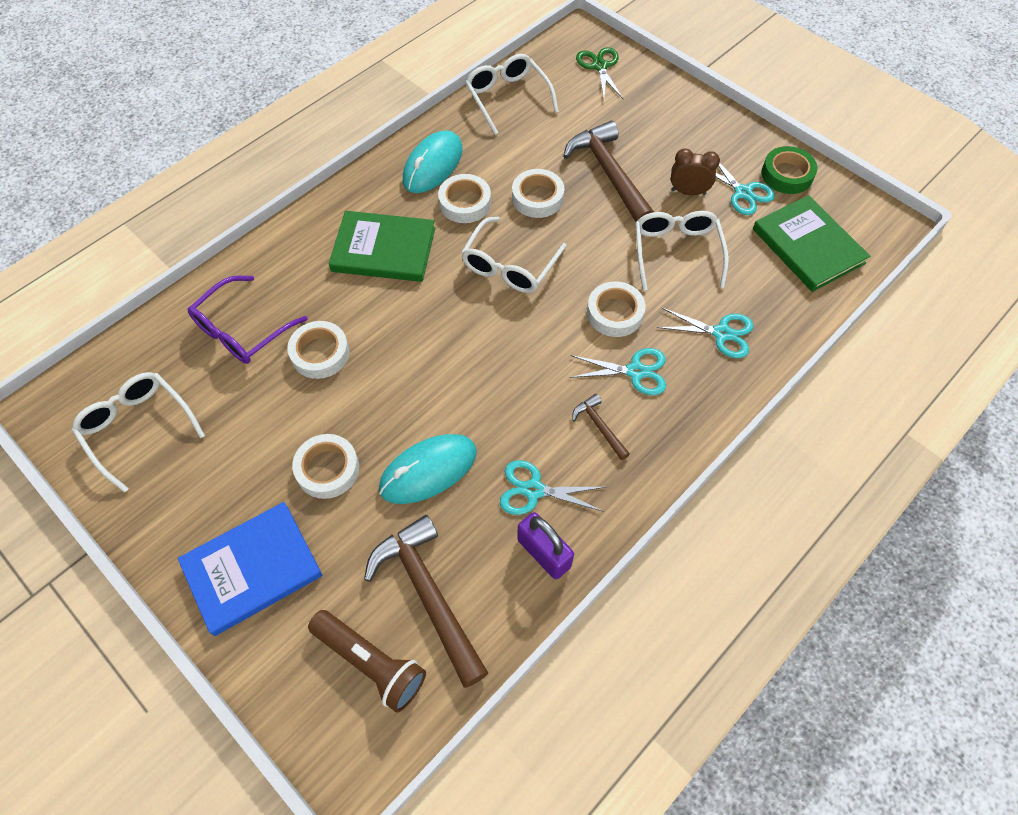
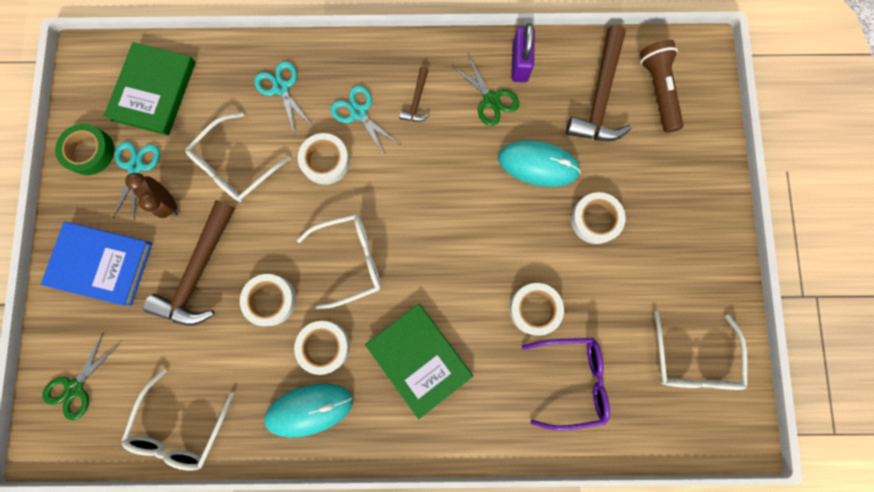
camera: 135 degrees left, 20 degrees up
blue book [178,502,322,636] -> blue book moved to [41,222,152,306]
turquoise scissors [500,460,605,515] -> green scissors [453,53,519,126]

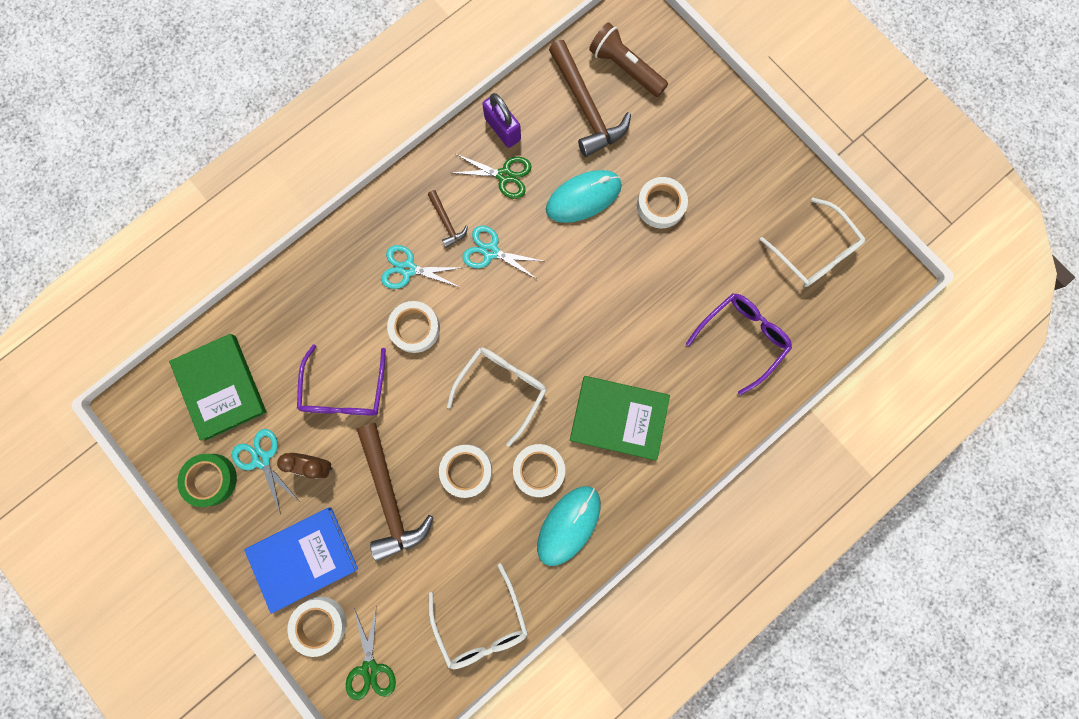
camera: 40 degrees left, 0 degrees up
white glasses [185,112,291,202] -> purple glasses [297,344,386,415]
turquoise scissors [254,61,311,135] -> turquoise scissors moved to [462,226,543,280]
white tape [510,283,564,336] -> white tape moved to [288,597,346,657]

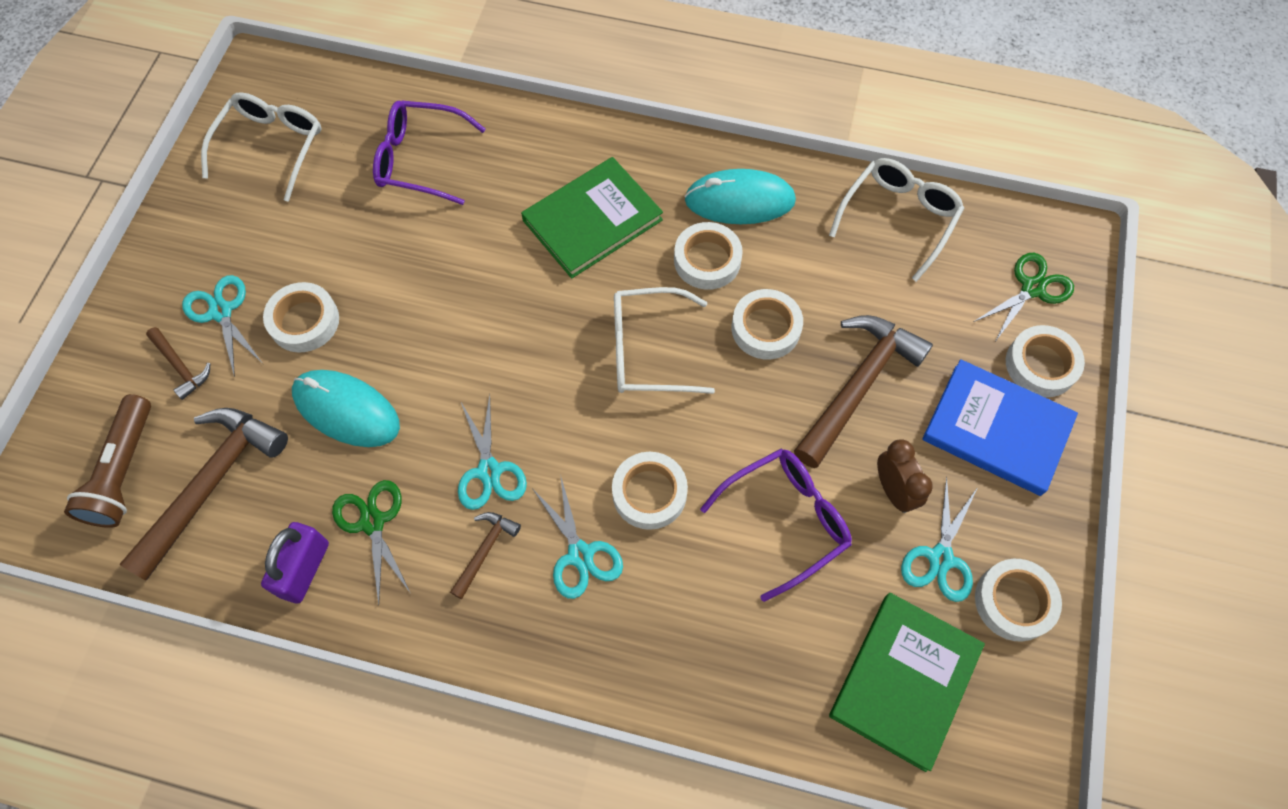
camera: 125 degrees left, 15 degrees down
green tape [177,454,237,507] -> white tape [975,559,1062,642]
green book [570,376,670,460] -> green book turned 75 degrees clockwise [521,157,663,279]
none -> brown hammer [146,327,211,400]
none -> turquoise scissors [182,275,261,377]

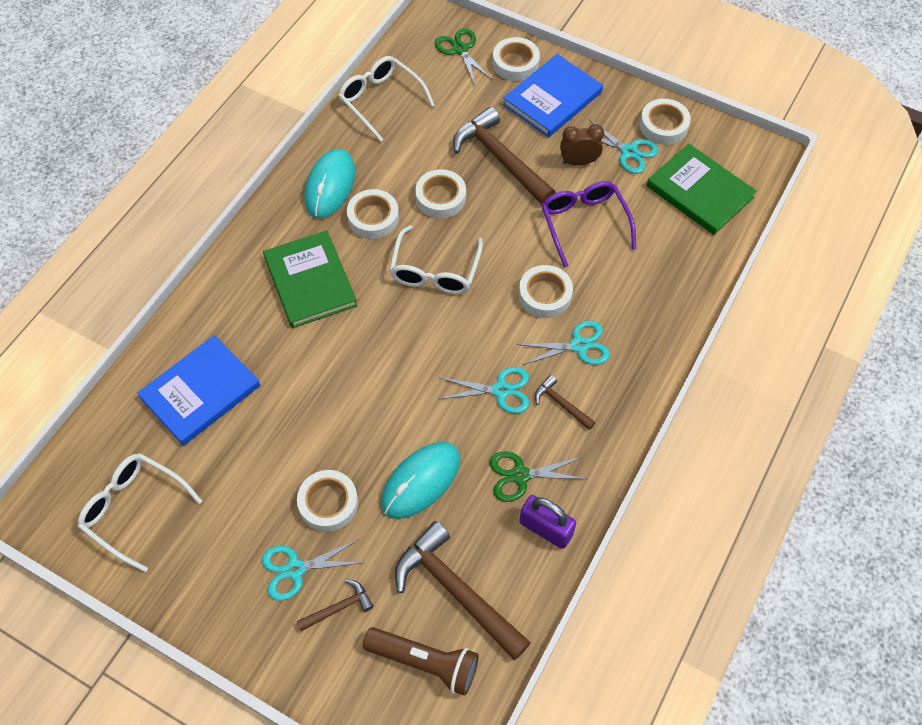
camera: 75 degrees left, 5 degrees down
purple glasses [373,100,486,205] -> blue book [137,335,260,446]

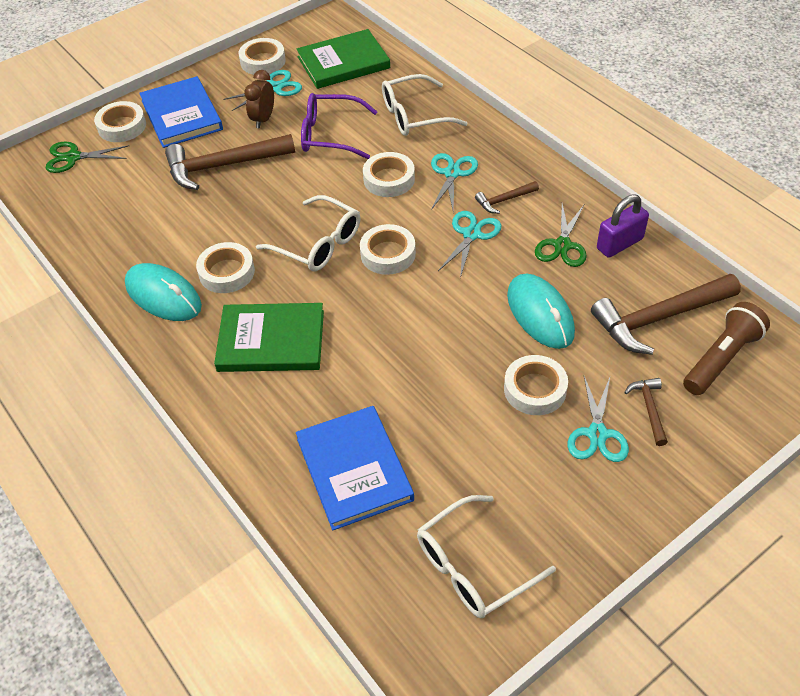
camera: 65 degrees left, 10 degrees down
white glasses [338,56,435,142] -> white glasses moved to [382,74,468,136]
white tape [415,169,466,218] -> white tape moved to [360,224,416,275]

